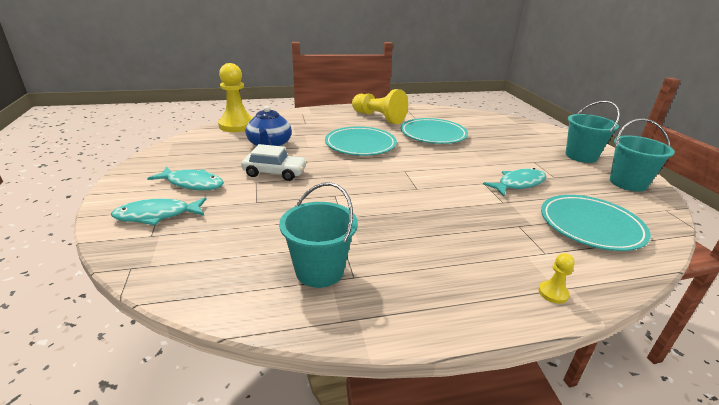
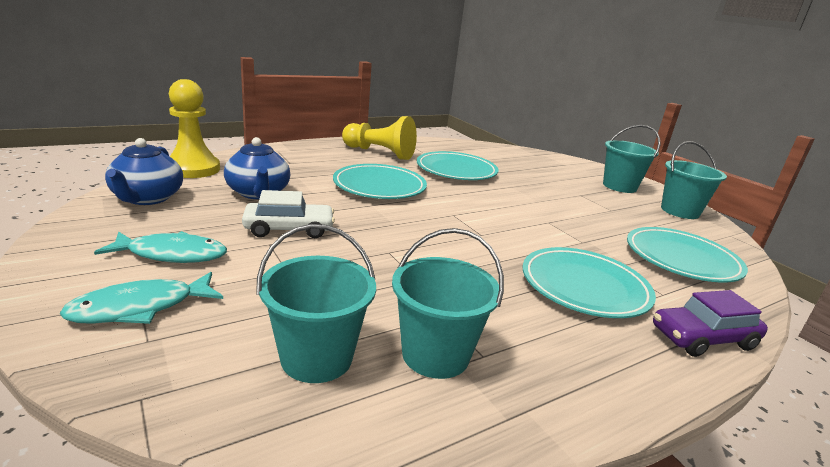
camera: 20 degrees left, 5 degrees down
turquoise fish [483,168,546,196] -> none
yellow pawn [538,253,575,304] -> purple car [653,290,768,357]
none -> blue teapot [105,138,183,205]
none -> turquoise bucket [256,224,376,383]
none -> turquoise plate [523,247,656,318]

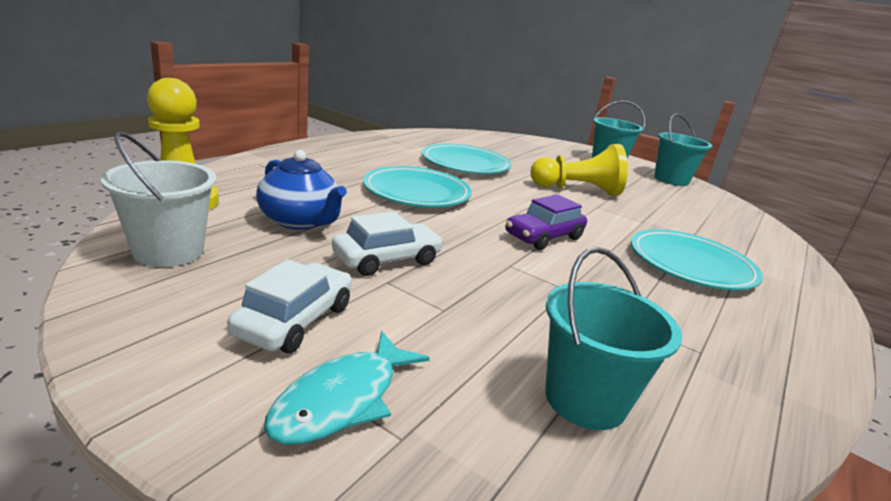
camera: 25 degrees left, 0 degrees up
turquoise fish [94,231,227,263] -> white car [227,259,352,353]
blue teapot [105,138,183,205] -> white bucket [101,131,217,267]
yellow pawn [342,116,417,160] -> yellow pawn moved to [531,144,628,196]
turquoise bucket [392,228,504,379] -> none
turquoise plate [627,227,748,283] -> none
purple car [653,290,768,357] -> purple car moved to [505,194,587,250]

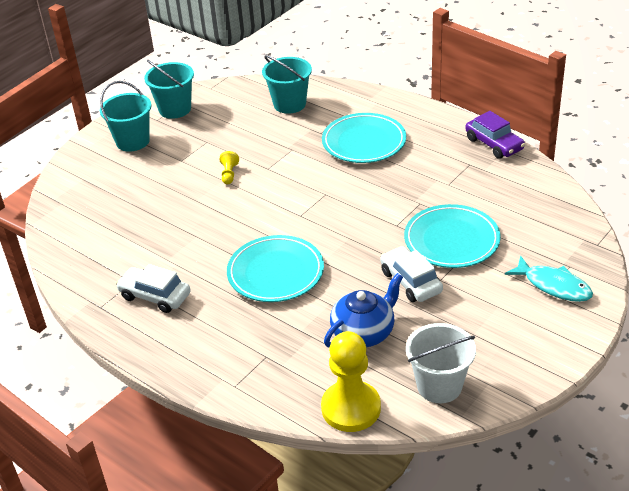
camera: 80 degrees left, 15 degrees up
white car [227,259,352,353] -> white car moved to [116,264,191,313]
turquoise plate [422,144,511,174] -> turquoise plate moved to [404,204,501,268]
purple car [505,194,587,250] -> purple car moved to [465,111,525,159]
yellow pawn [531,144,628,196] -> yellow pawn [220,151,239,184], size x0.43
turquoise bucket [545,247,682,430] -> turquoise bucket moved to [262,55,312,114]

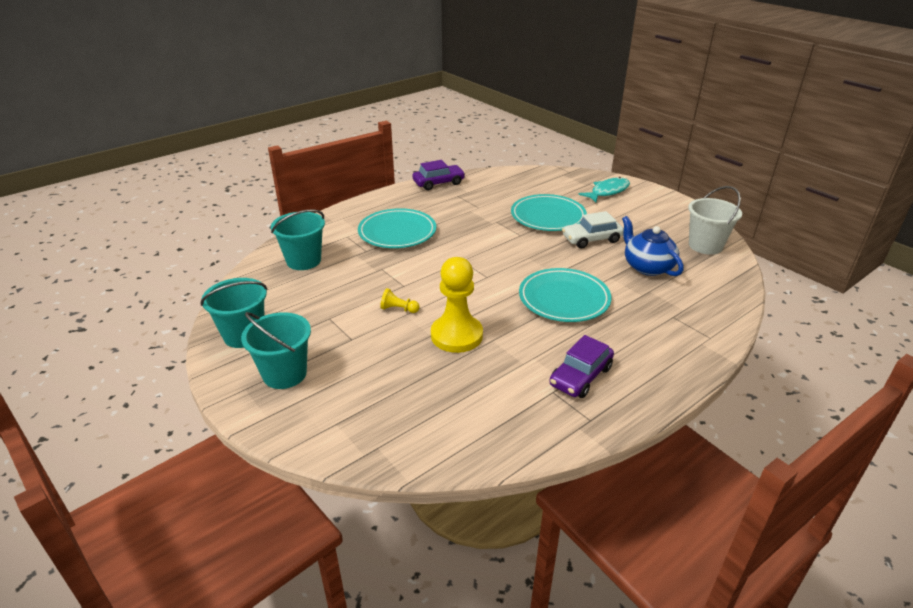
camera: 80 degrees left, 5 degrees down
white car [116,264,191,313] -> purple car [549,335,614,398]
yellow pawn [321,331,381,432] -> yellow pawn moved to [431,257,483,353]

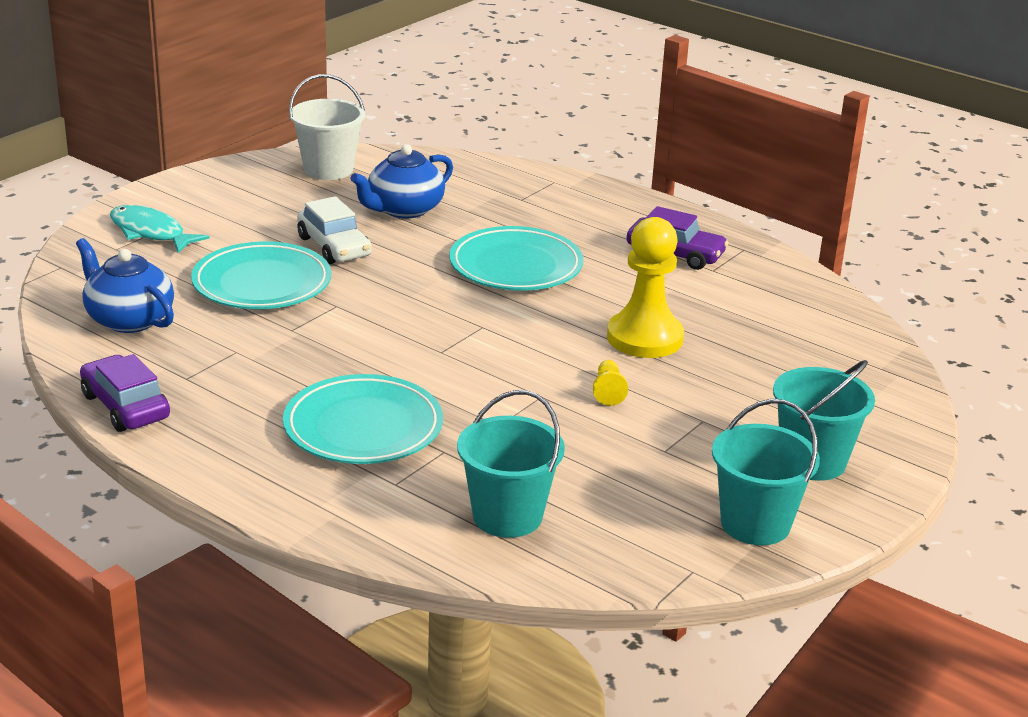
camera: 105 degrees left, 5 degrees down
none -> blue teapot [76,238,174,333]

